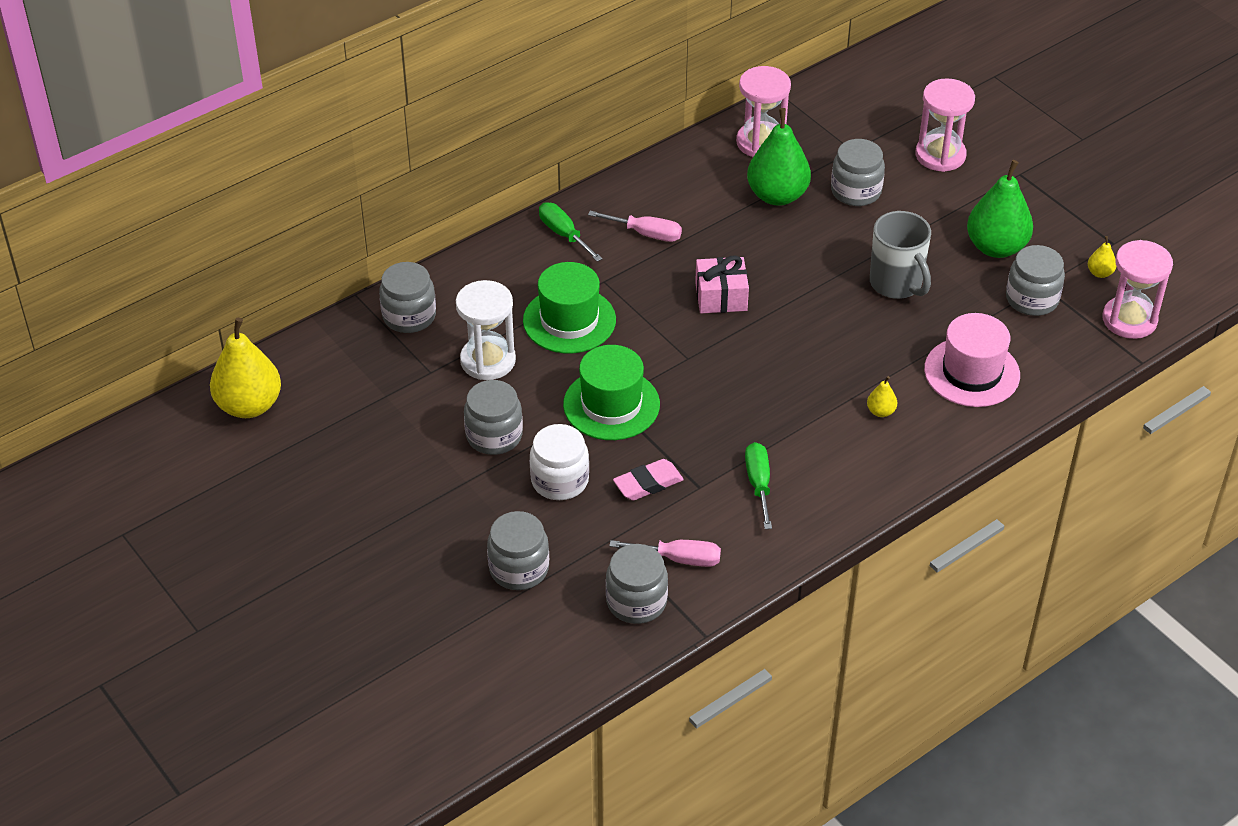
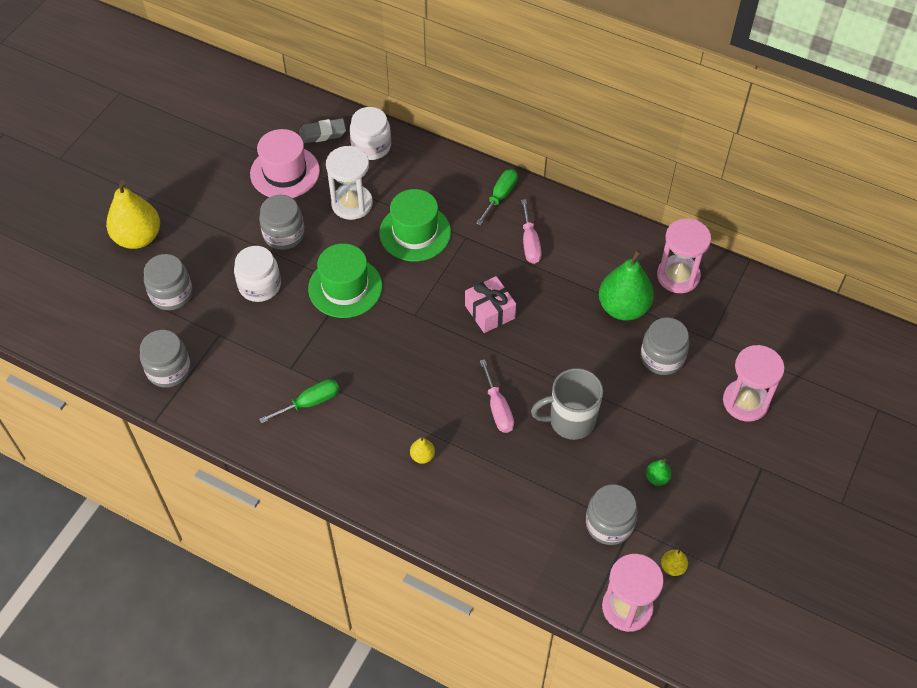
camera: 65 degrees right, 10 degrees up
yellow pear [210,318,281,418] -> yellow pear moved to [106,180,160,249]
grey jar [379,262,436,333] -> white jar [350,107,391,160]
pink screwdriver [610,540,721,567] -> pink screwdriver moved to [480,359,514,433]
pink eraser [613,459,684,501] -> none
grey mug [870,211,931,299] -> grey mug turned 45 degrees clockwise [531,368,603,440]
pink hat [924,313,1020,407] -> pink hat moved to [250,129,320,198]
green pear [967,160,1033,258] -> green pear [646,458,672,486], size x0.43
none -> grey eraser [299,118,346,143]

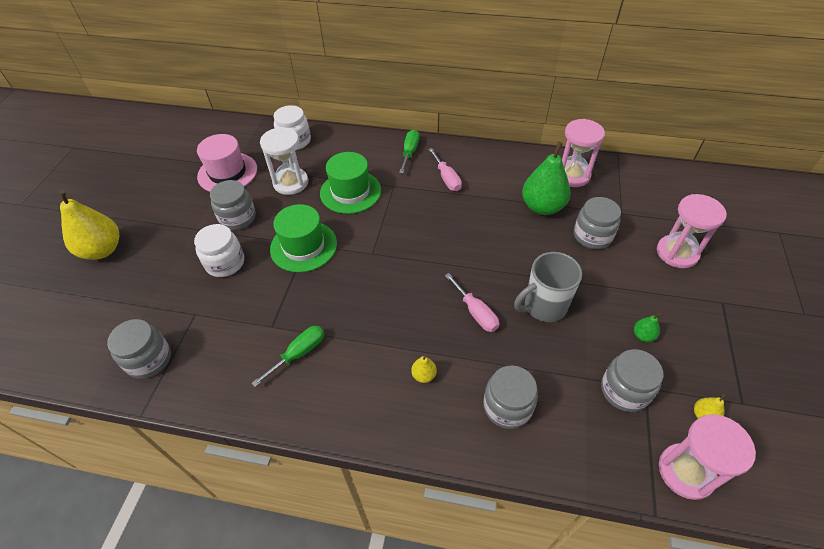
camera: 15 degrees left, 5 degrees down
grey jar [144,254,193,310] -> grey jar moved to [483,365,538,429]
grey eraser [299,118,346,143] -> none
pink gift [465,276,516,333] -> none

